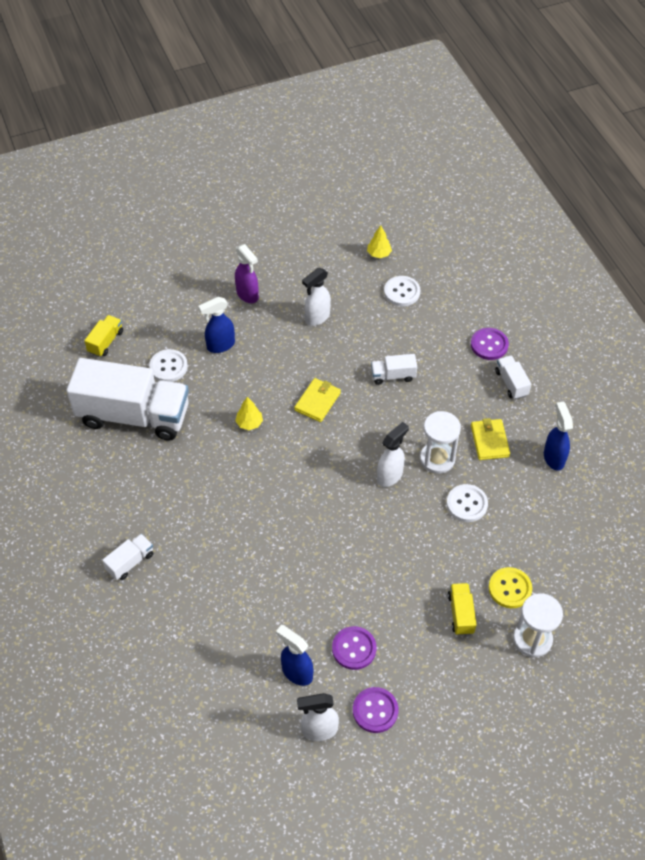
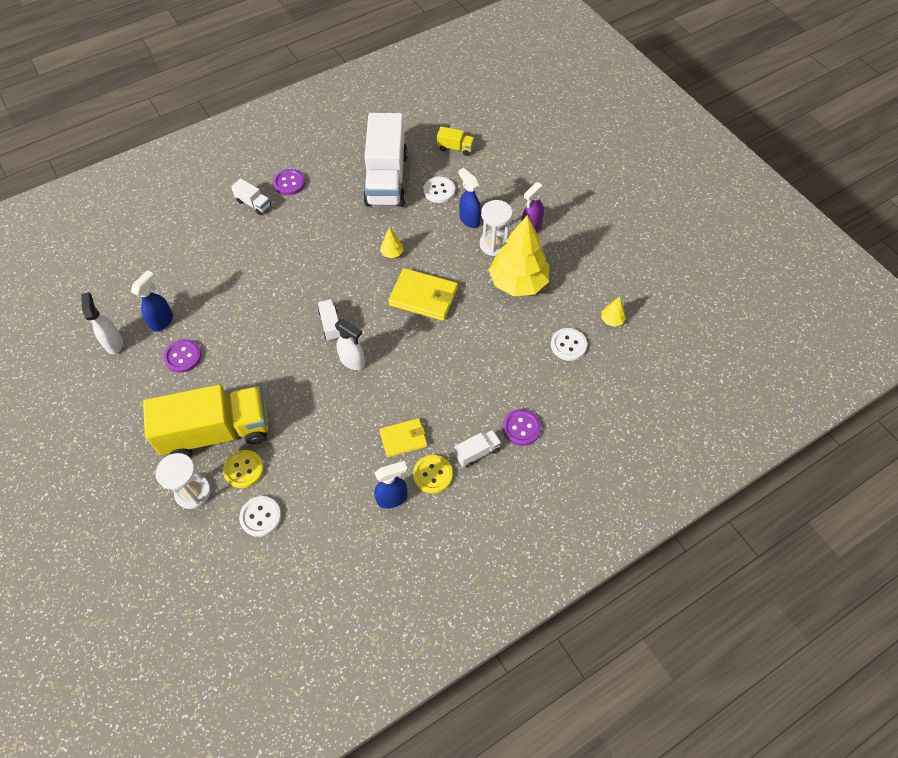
camera: 80 degrees right, 5 degrees up
yellow wallet [294,378,341,422] -> yellow wallet [388,268,458,321], size x1.57
white spray bottle [302,268,331,326] -> yellow tree [489,215,549,296]
purple button [353,687,398,733] -> purple button moved to [273,169,305,195]
white truck [371,354,417,385] -> white truck moved to [318,299,340,341]
white hourglass [420,411,461,474] -> white hourglass moved to [480,200,512,256]
white button [447,484,488,522] -> white button moved to [239,496,281,537]
yellow truck [448,583,477,635] -> yellow truck [143,385,269,457], size x2.42
none -> yellow button [413,455,453,494]

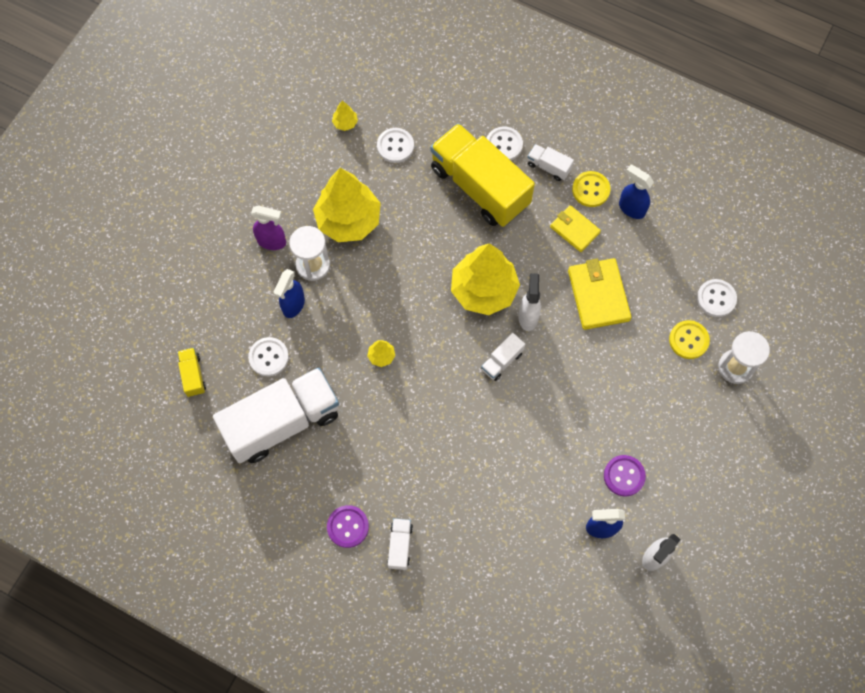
camera: 120 degrees left, 10 degrees up
yellow truck [143,385,269,457] -> yellow truck moved to [430,123,535,227]
yellow wallet [388,268,458,321] -> yellow wallet moved to [568,258,631,330]
purple button [502,409,541,446] -> white button [487,127,523,160]
none -> yellow tree [451,243,520,315]

